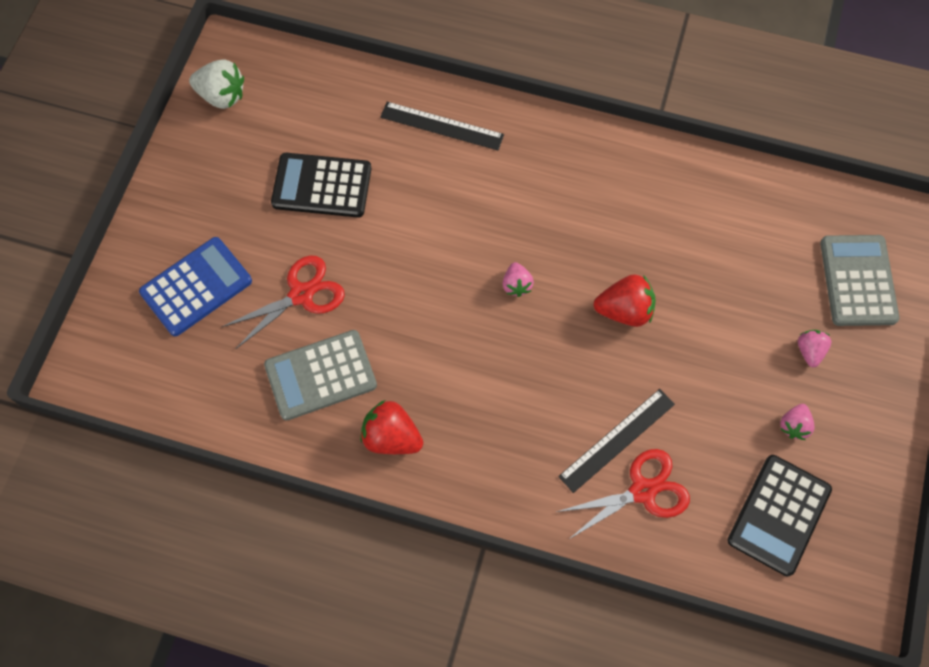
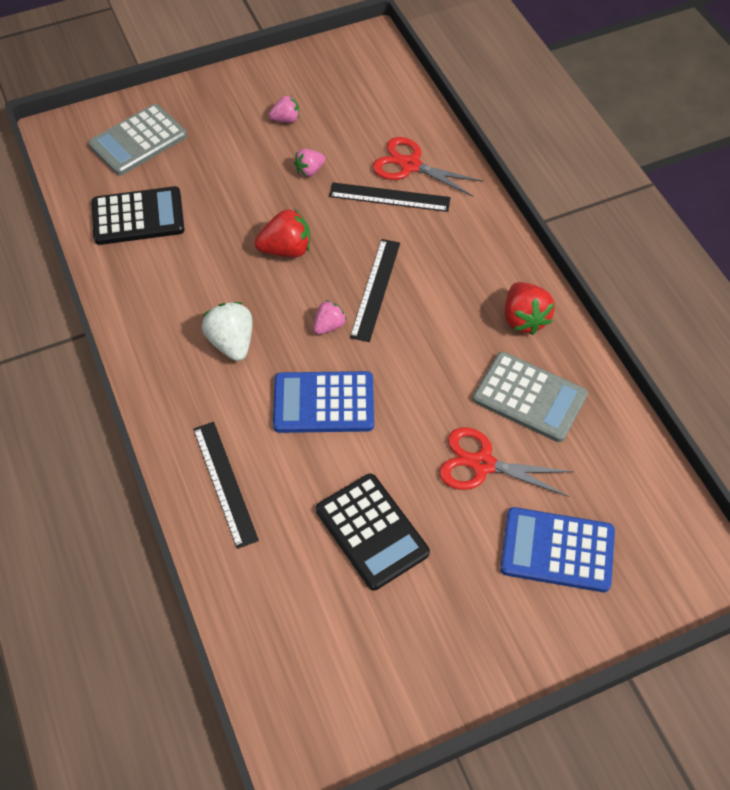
camera: 130 degrees left, 10 degrees down
white strawberry [189,59,244,109] -> white strawberry moved to [202,302,252,361]
red strawberry [594,274,656,327] -> red strawberry turned 120 degrees clockwise [254,209,310,258]
black calculator [727,455,832,576] -> black calculator moved to [92,186,185,245]
pink strawberry [798,330,831,367] -> pink strawberry moved to [294,149,325,177]
none -> blue calculator [273,371,374,433]
none -> black ruler [350,239,400,342]

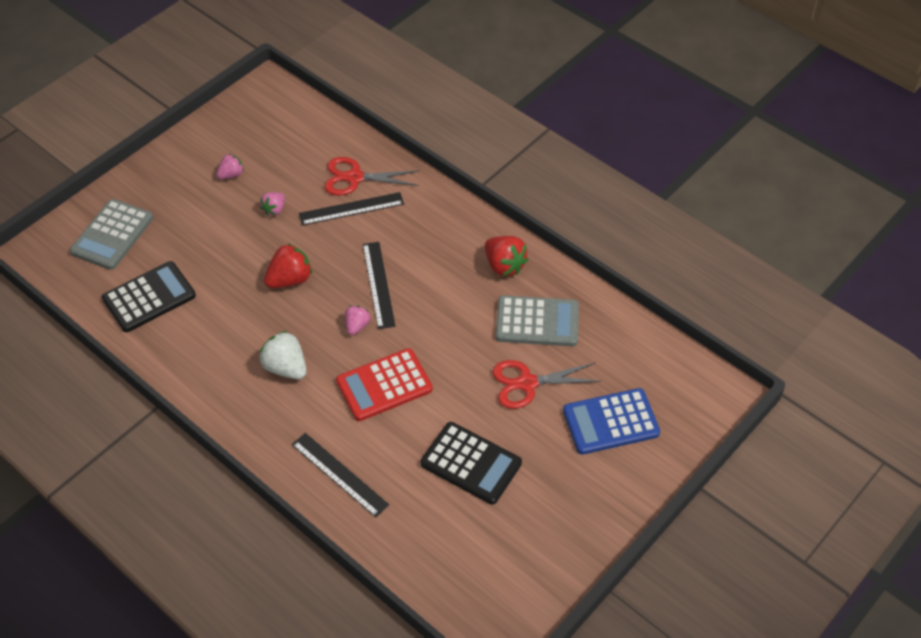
camera: 25 degrees left, 5 degrees down
blue calculator [273,371,374,433] -> red calculator [336,348,433,421]

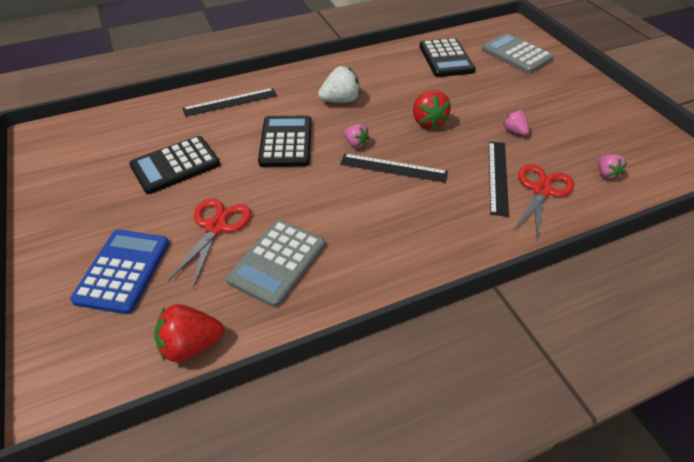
camera: 115 degrees right, 5 degrees down
pink strawberry [216,154,244,179] -> pink strawberry moved to [598,154,627,180]
red calculator [336,348,433,421] -> black calculator [258,116,312,167]
red strawberry [485,236,529,277] -> red strawberry moved to [154,304,224,362]

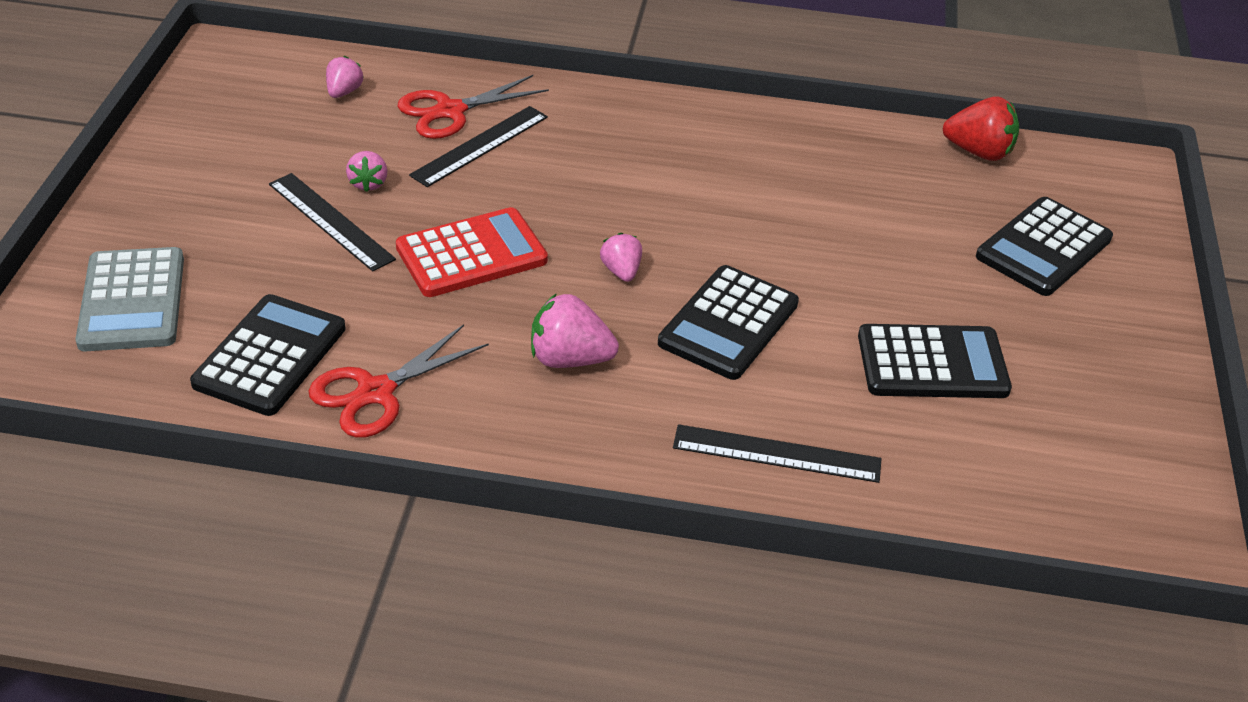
camera: 150 degrees left, 5 degrees down
blue calculator [70,230,169,314] -> black calculator [976,197,1113,296]
red scissors [168,198,251,288] -> red scissors moved to [308,324,489,438]
grey calculator [226,220,325,307] -> none
white strawberry [318,66,360,103] -> pink strawberry [531,293,619,368]
black ruler [340,154,448,183] -> black ruler moved to [269,173,396,272]
red strawberry [413,90,451,129] -> red calculator [396,207,548,297]

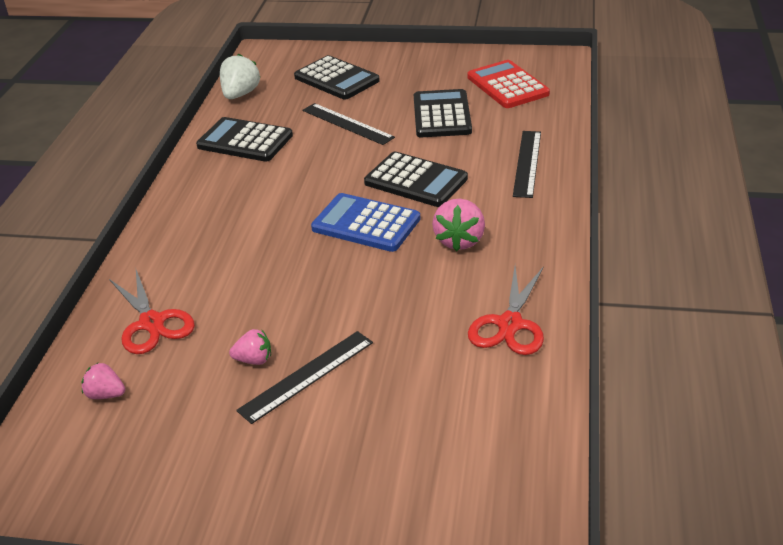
camera: 85 degrees left, 5 degrees down
grey calculator [76,247,184,351] -> none
black calculator [190,294,346,416] -> black calculator moved to [196,117,293,162]
red scissors [308,324,489,438] -> red scissors turned 60 degrees clockwise [468,266,544,355]
red calculator [396,207,548,297] -> red calculator moved to [467,60,550,108]
black ruler [409,106,548,187] -> black ruler moved to [302,103,395,145]
pink strawberry [600,233,642,282] -> blue calculator [311,193,421,252]
red strawberry [943,96,1019,161] -> white strawberry [220,54,260,99]

